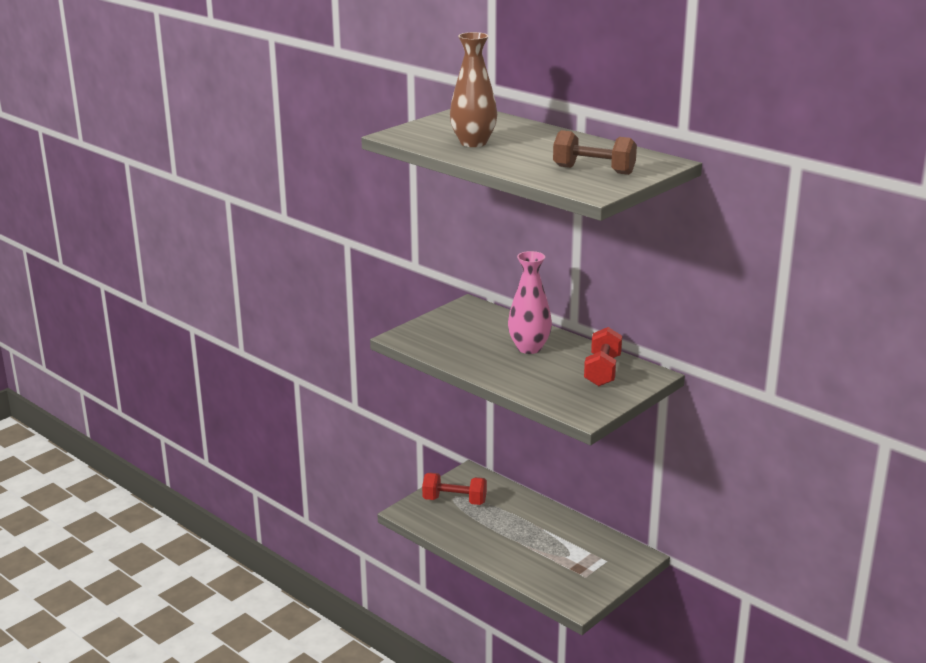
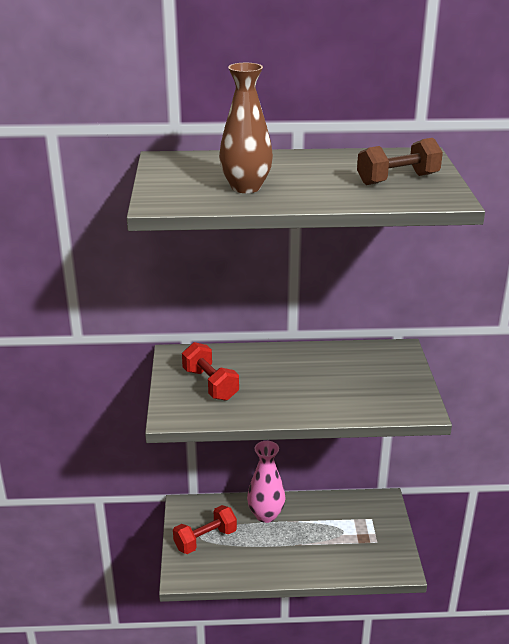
camera: 45 degrees left, 5 degrees up
pink vase [508,251,552,354] -> pink vase moved to [247,441,286,523]
red dumbbell [584,327,622,386] -> red dumbbell moved to [182,342,239,401]

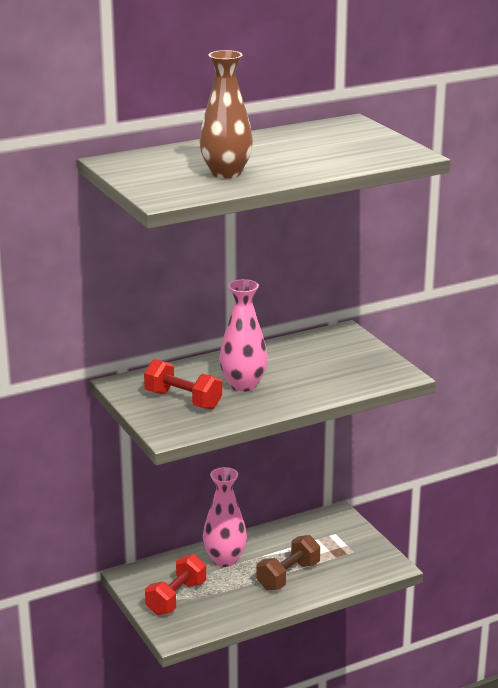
camera: 25 degrees left, 5 degrees down
brown dumbbell [357,138,443,185] -> brown dumbbell moved to [256,535,320,590]
none -> pink vase [219,279,268,392]

